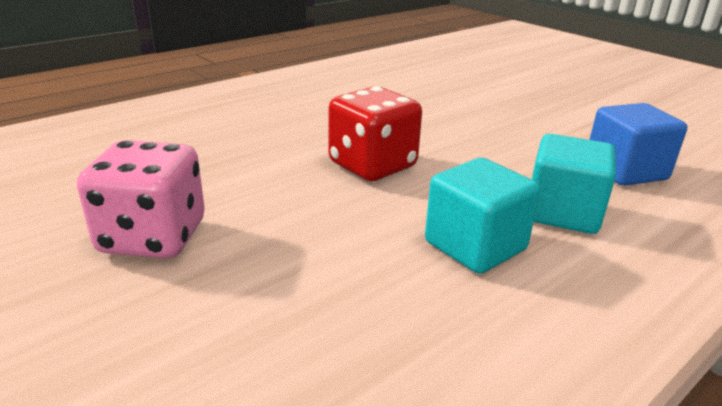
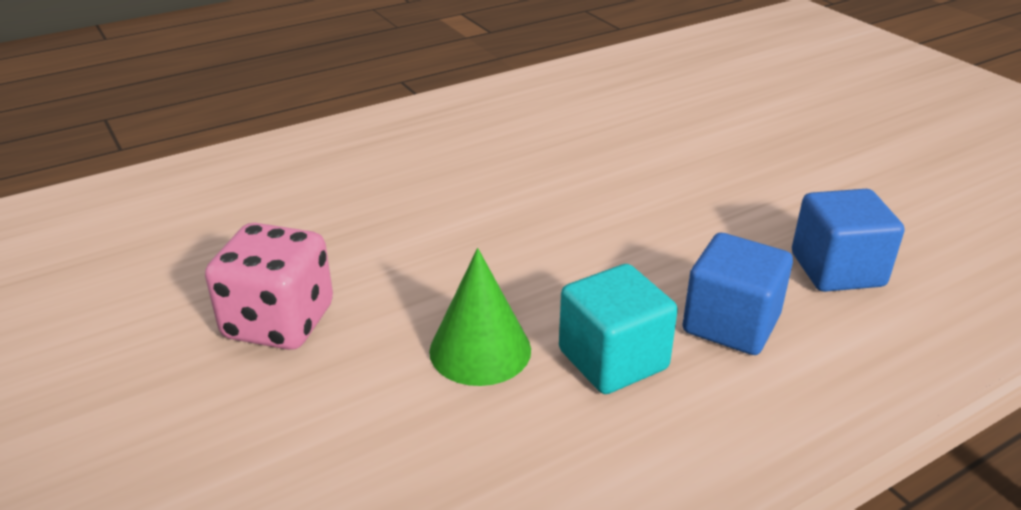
camera: 10 degrees right, 5 degrees up
red dice [329,87,422,181] -> none
turquoise cube [532,134,616,234] -> blue cube [683,233,793,355]
none -> green cone [429,248,531,386]

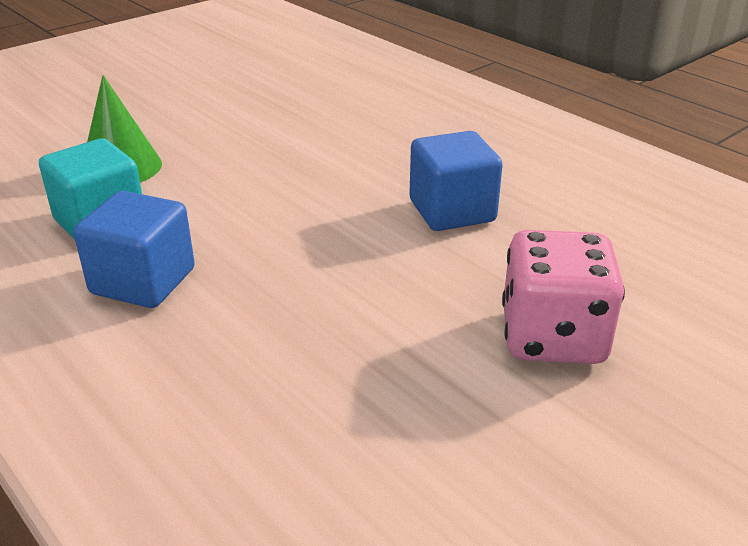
camera: 80 degrees right, 0 degrees up
pink dice [205,223,333,350] -> pink dice moved to [502,230,625,364]
blue cube [792,189,904,292] -> blue cube moved to [410,131,503,231]

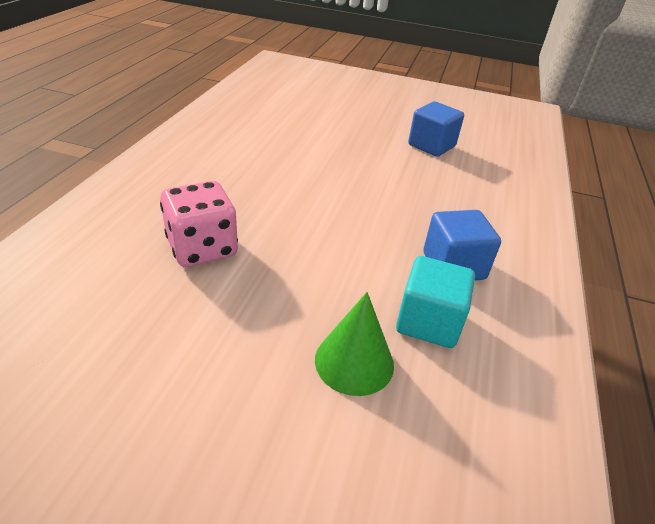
camera: 125 degrees left, 5 degrees up
blue cube [410,131,503,231] -> blue cube moved to [408,102,464,157]
pink dice [502,230,625,364] -> pink dice moved to [160,181,238,267]

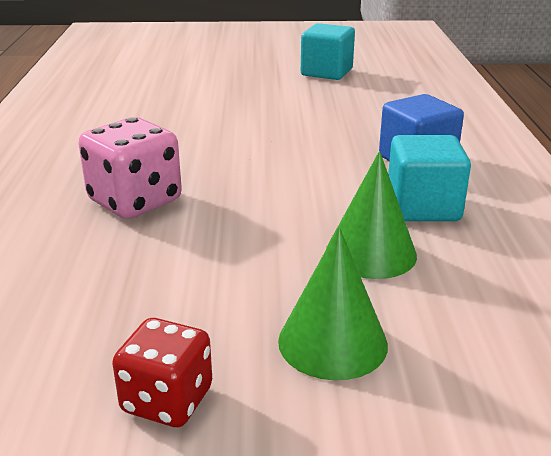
camera: 15 degrees left, 10 degrees down
blue cube [408,102,464,157] -> turquoise cube [301,23,355,80]
none -> red dice [112,318,212,427]
none -> green cone [278,227,388,381]

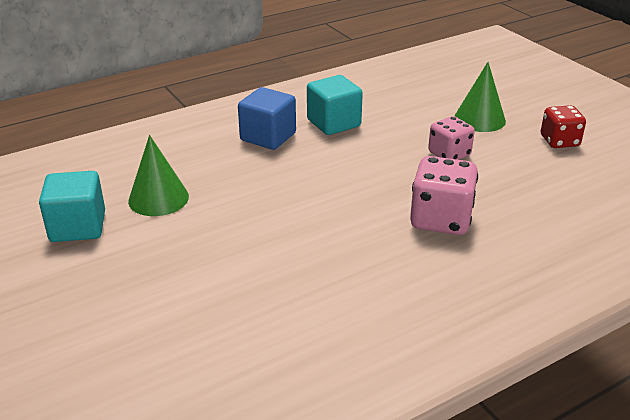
camera: 120 degrees left, 5 degrees up
green cone [326,151,417,279] -> green cone moved to [128,135,189,216]
none -> pink dice [428,116,475,160]

